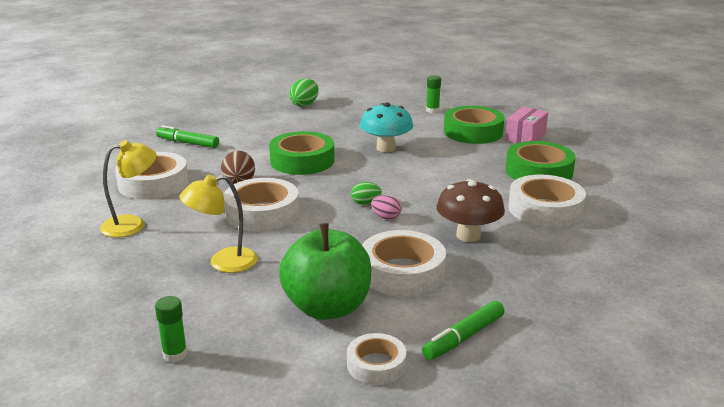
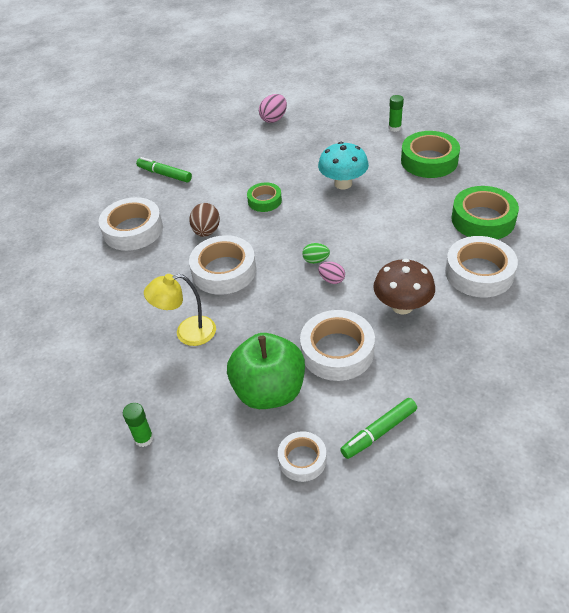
camera: 10 degrees right, 20 degrees up
yellow lamp [100,140,157,237] -> none
green tape [269,131,335,175] -> green tape [247,182,282,212], size x0.58
green egg [289,79,319,107] -> pink egg [259,94,287,123]
pink box [506,107,548,143] -> none

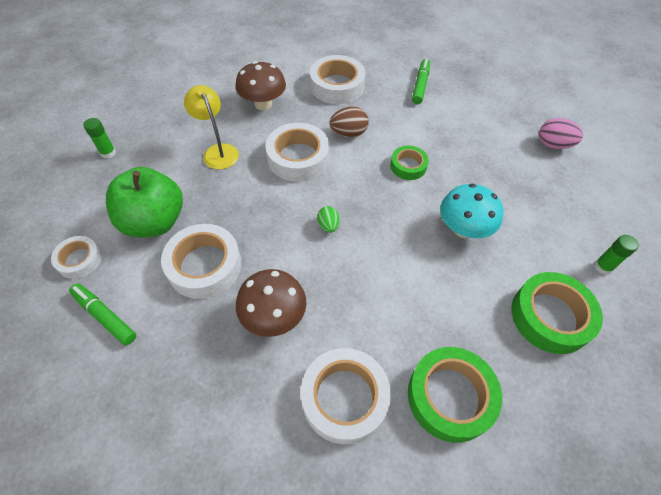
camera: 70 degrees right, 10 degrees up
pink egg [318,262,345,284] -> none
none -> brown mushroom [235,61,286,110]

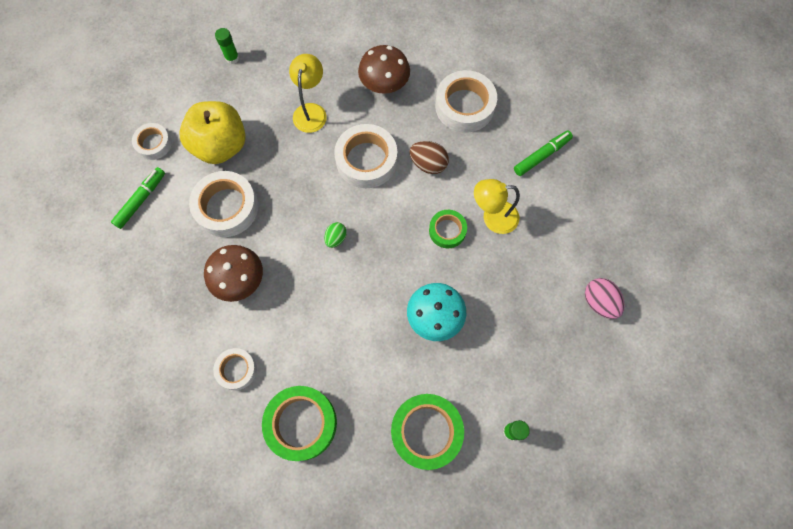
camera: 40 degrees right, 15 degrees up
green marker [69,284,136,345] -> green marker turned 45 degrees clockwise [111,167,165,229]
green apple [106,167,183,237] -> yellow apple [179,101,246,164]
white tape [301,348,391,444] -> white tape [213,348,257,390], size x0.58
none -> yellow lamp [474,179,520,234]

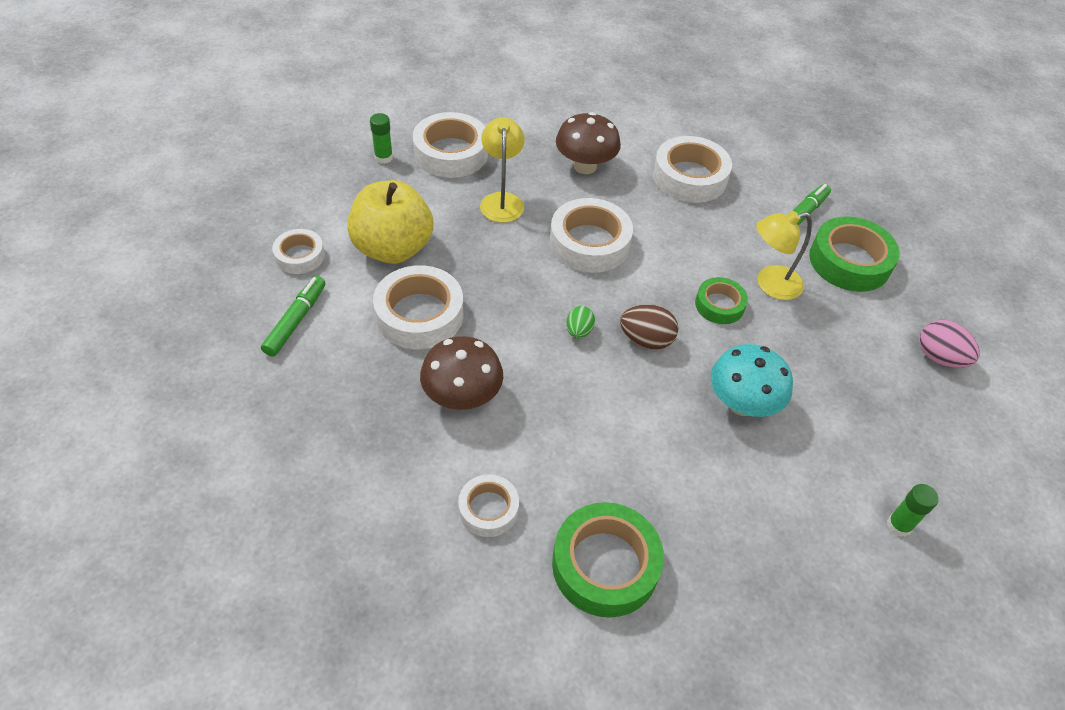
camera: 15 degrees left, 20 degrees down
green tape [391,394,464,470] -> green tape moved to [809,216,900,292]
brown egg [409,141,449,174] -> brown egg moved to [620,304,678,350]
none -> white tape [413,112,488,178]

